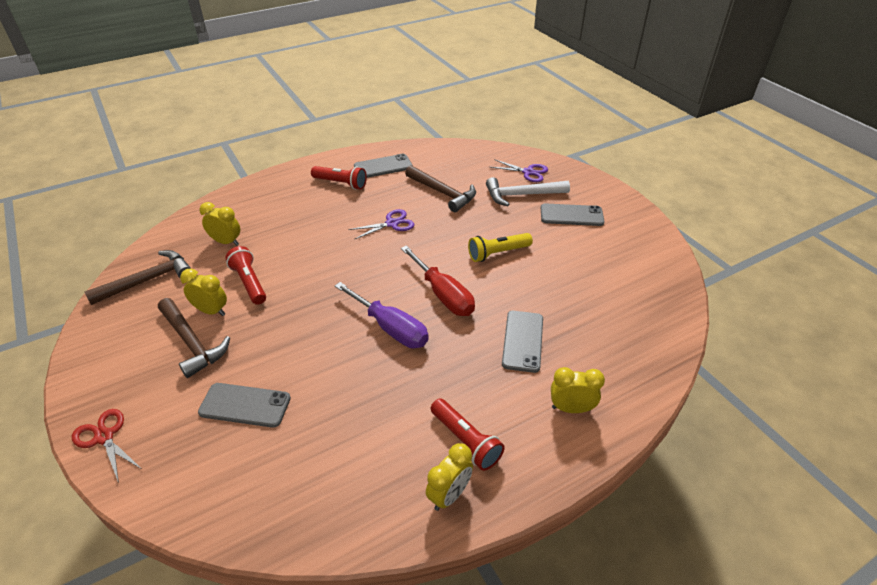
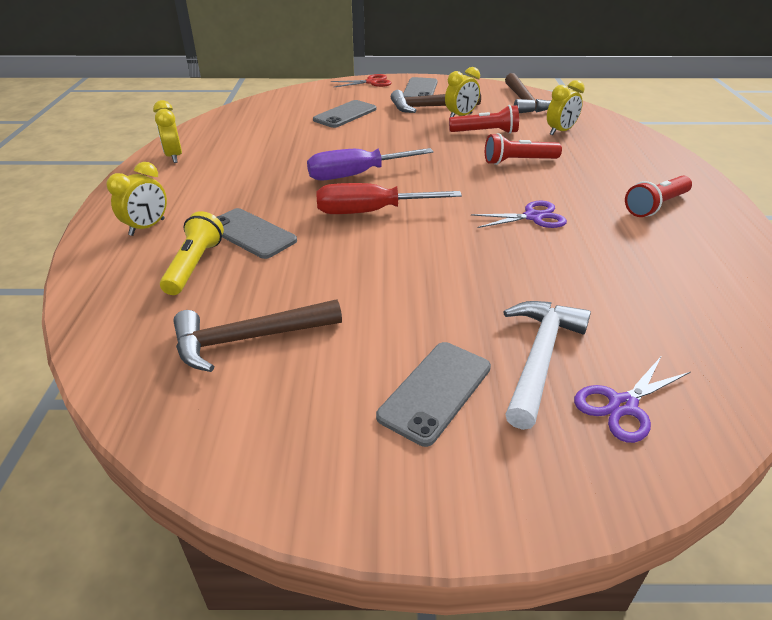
camera: 120 degrees right, 5 degrees down
purple scissors [348,209,414,239] -> purple scissors turned 105 degrees counterclockwise [471,200,567,228]
grey phone [354,154,413,178] -> grey phone moved to [403,77,438,97]
brown hammer [405,165,476,212] -> brown hammer moved to [173,299,342,372]
red flashlight [431,398,505,471] -> red flashlight moved to [485,133,562,165]
yellow flashlight [468,233,533,262] -> yellow flashlight moved to [160,211,224,295]

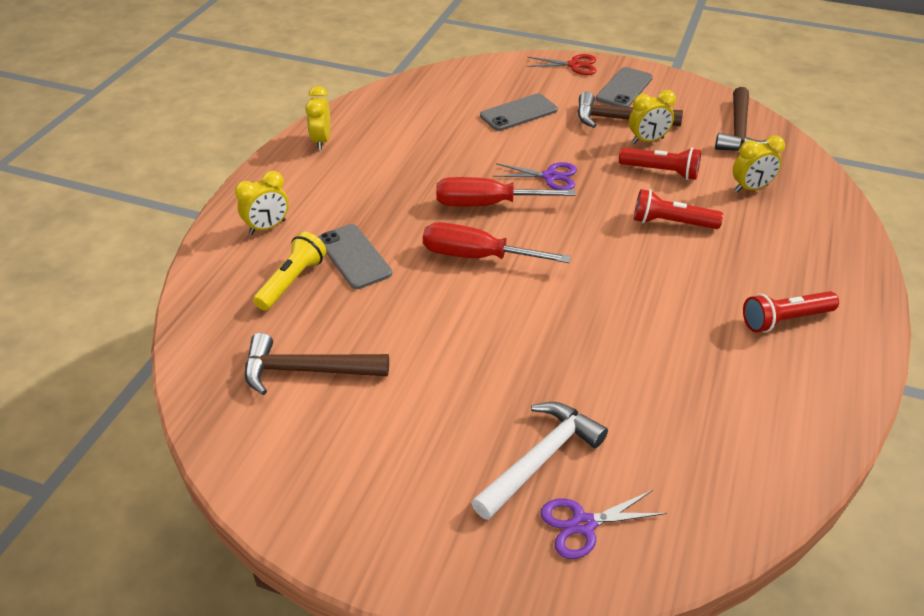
camera: 20 degrees right, 5 degrees up
purple screwdriver [307,148,434,181] -> red screwdriver [436,177,575,207]
grey phone [376,342,491,447] -> none
purple scissors [471,200,567,228] -> purple scissors moved to [493,162,577,190]

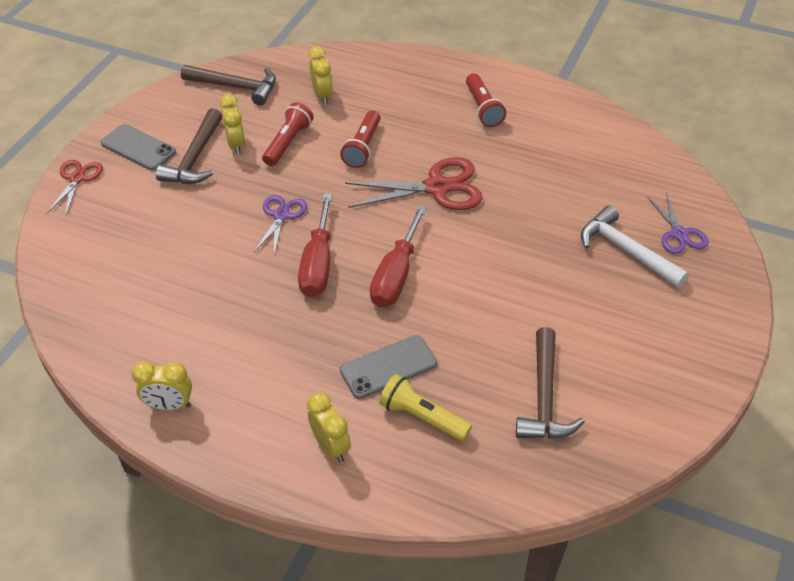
camera: 85 degrees left, 5 degrees up
grey phone [480,93,558,131] -> none
none -> red scissors [345,157,483,210]

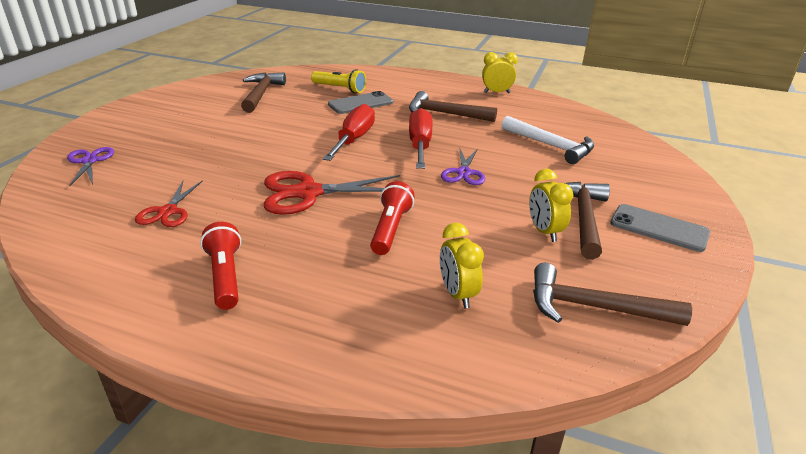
camera: 175 degrees right, 15 degrees down
red scissors [47,160,103,215] -> red scissors moved to [135,180,203,227]
red flashlight [262,102,314,166] -> none
yellow clock [307,392,351,463] -> none
white hammer [581,205,689,288] -> white hammer moved to [502,116,594,164]
none -> brown hammer [409,91,497,122]

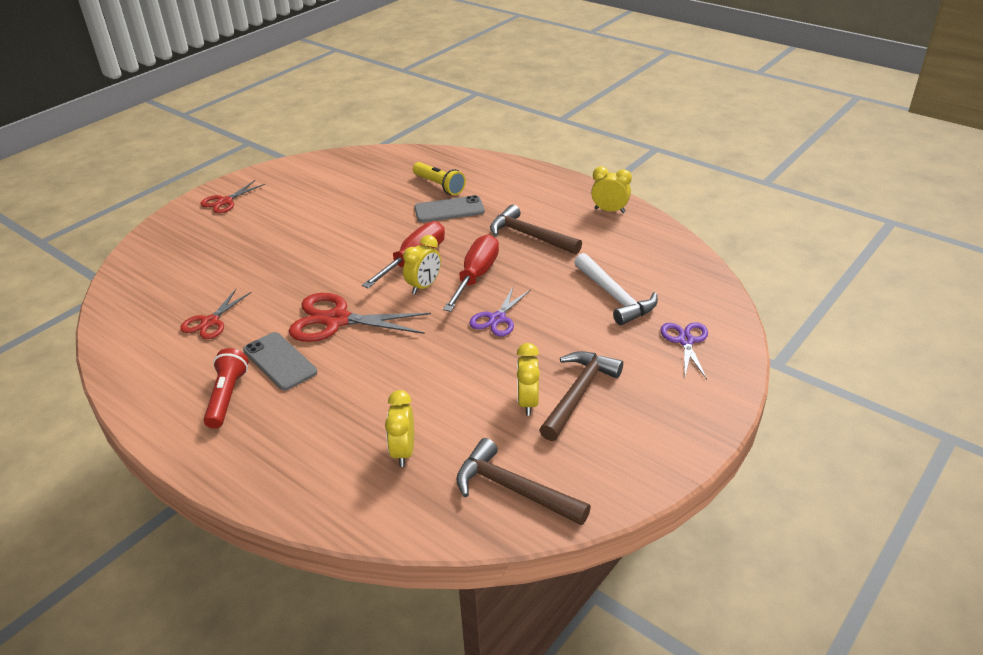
camera: 20 degrees right, 5 degrees up
purple scissors [67,147,114,186] -> purple scissors moved to [660,322,708,379]
brown hammer [241,72,286,113] -> none
red flashlight [370,181,415,255] -> none
grey phone [610,204,710,252] -> grey phone moved to [243,332,317,391]
none -> red scissors [200,180,265,214]
none -> yellow clock [403,235,441,294]

